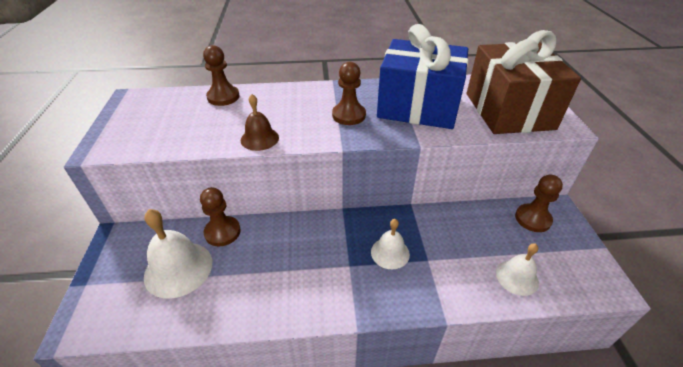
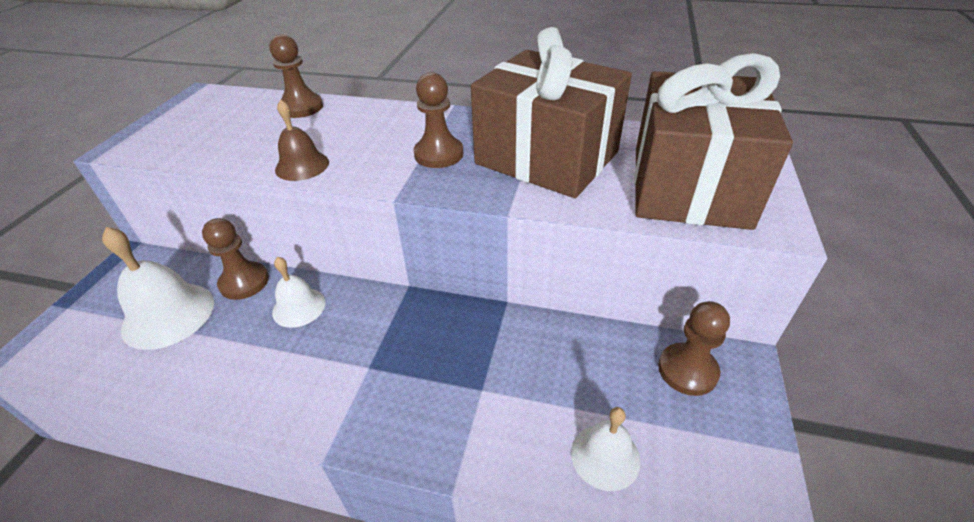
camera: 20 degrees right, 0 degrees up
white bell [371,219,410,269] -> white bell moved to [272,257,326,328]
blue gift [377,24,469,129] -> brown gift [471,27,632,198]

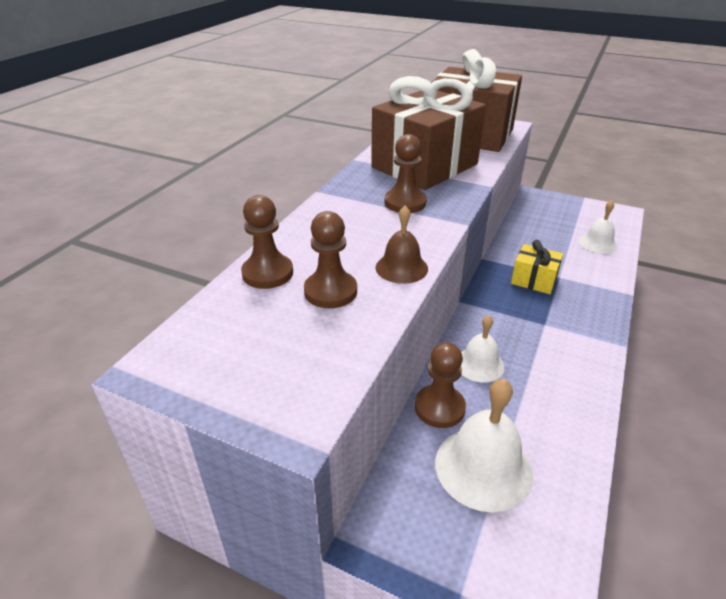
camera: 80 degrees left, 5 degrees down
brown pawn [658,301,730,396] -> brown pawn moved to [304,211,357,308]
none -> yellow gift [511,240,563,294]

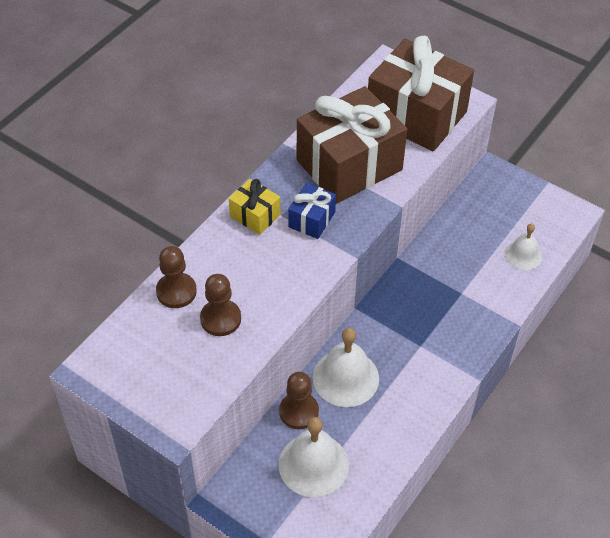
camera: 10 degrees right, 15 degrees up
brown bell [376,206,428,284] -> none
brown pawn [385,134,427,213] -> blue gift [288,183,336,239]
white bell [461,315,504,383] -> white bell [313,328,379,407], size x1.64
yellow gift [511,240,563,294] -> yellow gift moved to [229,179,281,235]

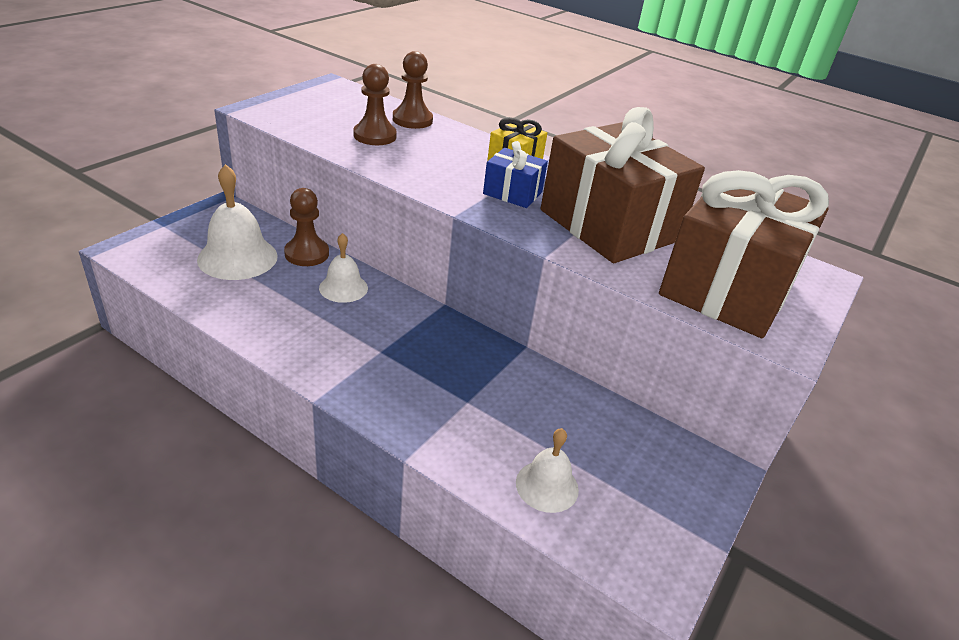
camera: 85 degrees right, 15 degrees down
white bell [313,328,379,407] -> white bell [319,233,368,303], size x0.61

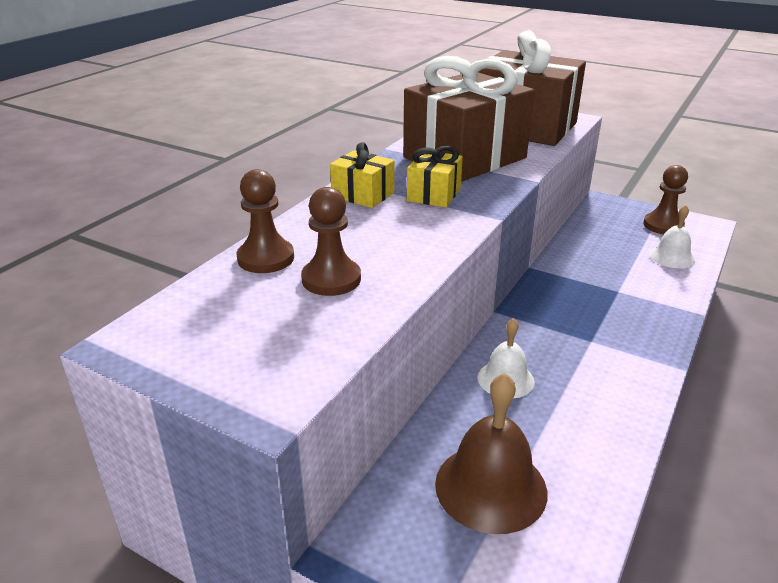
camera: 90 degrees left, 5 degrees down
white bell [197,164,278,280] -> brown bell [435,373,547,534]
brown pawn [284,188,329,266] -> brown pawn moved to [643,165,688,234]
blue gift [483,141,548,208] -> yellow gift [407,146,463,208]

